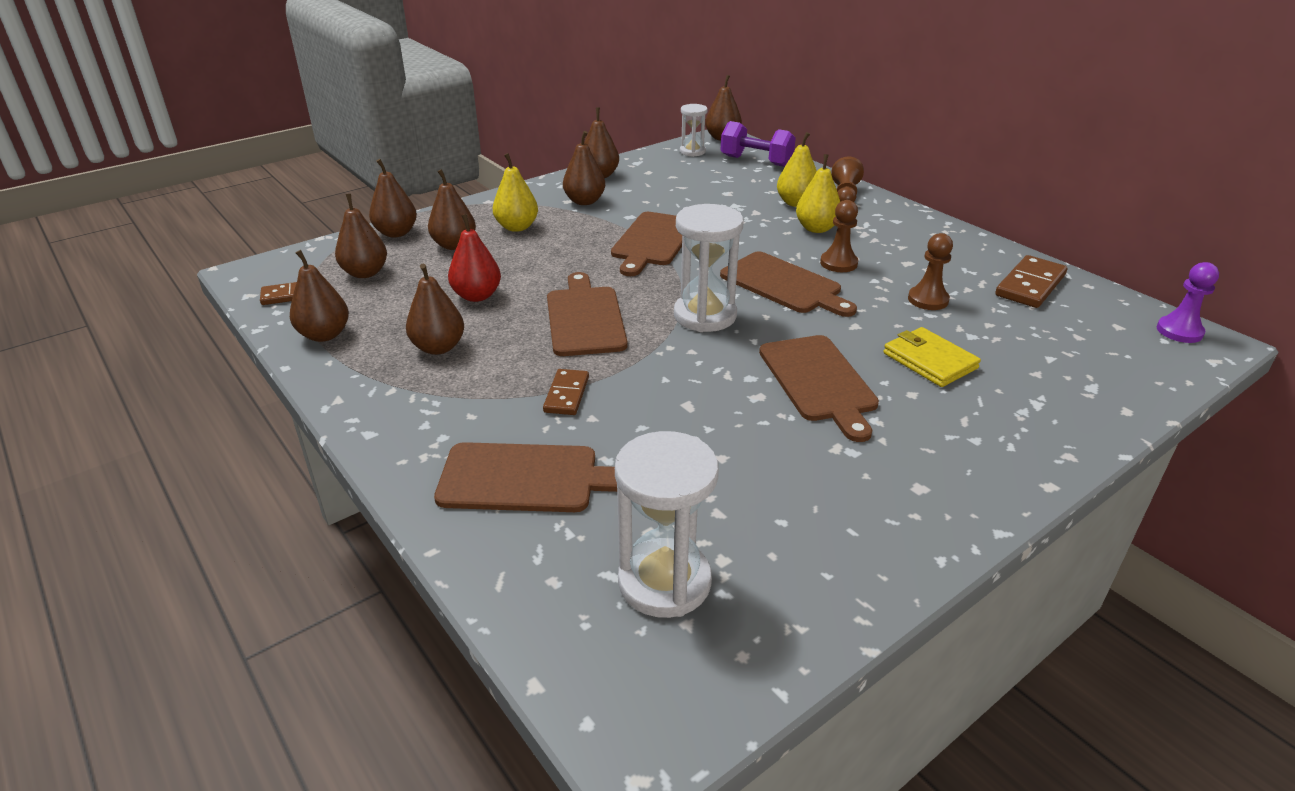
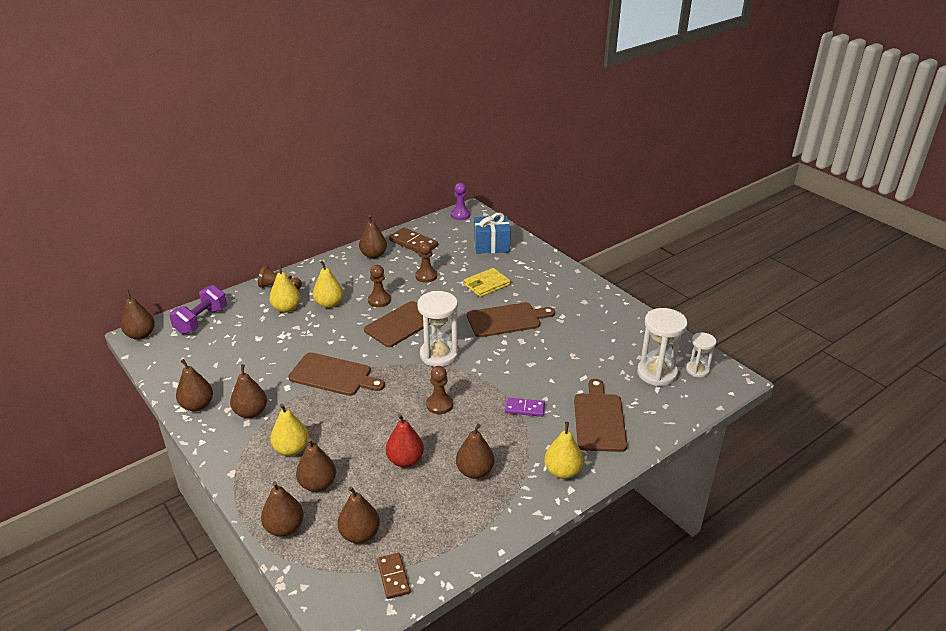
camera: 90 degrees left, 0 degrees up
brown pear [290,250,349,342] -> brown pear moved to [359,215,387,259]
brown domino [543,369,589,415] -> purple domino [505,398,545,417]
brown cutting board [547,272,627,356] -> brown pawn [426,366,453,414]
white hourglass [680,104,708,157] -> white hourglass moved to [686,332,716,377]
none -> blue gift [474,213,511,254]
none -> yellow pear [544,422,583,479]

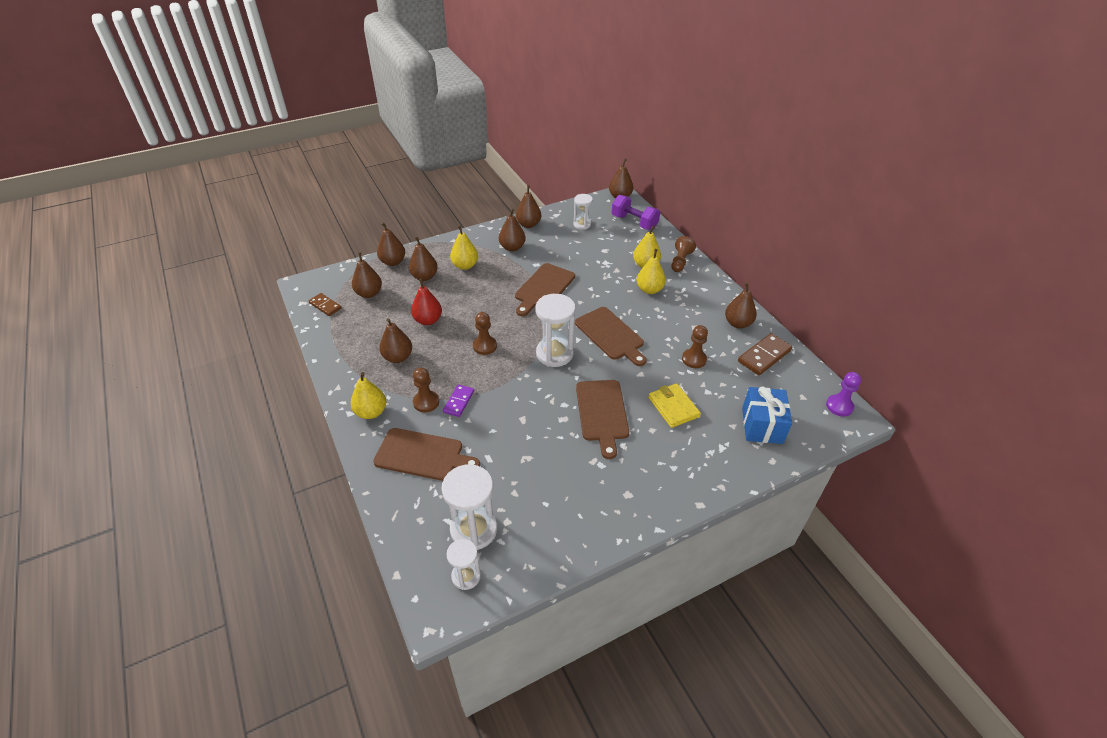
camera: 100 degrees right, 10 degrees up
brown pawn [368,265,391,307] -> brown pawn moved to [413,368,439,413]
brown domino [377,553,410,599] -> brown domino turned 45 degrees clockwise [309,293,342,316]
none -> white hourglass [573,194,593,230]

